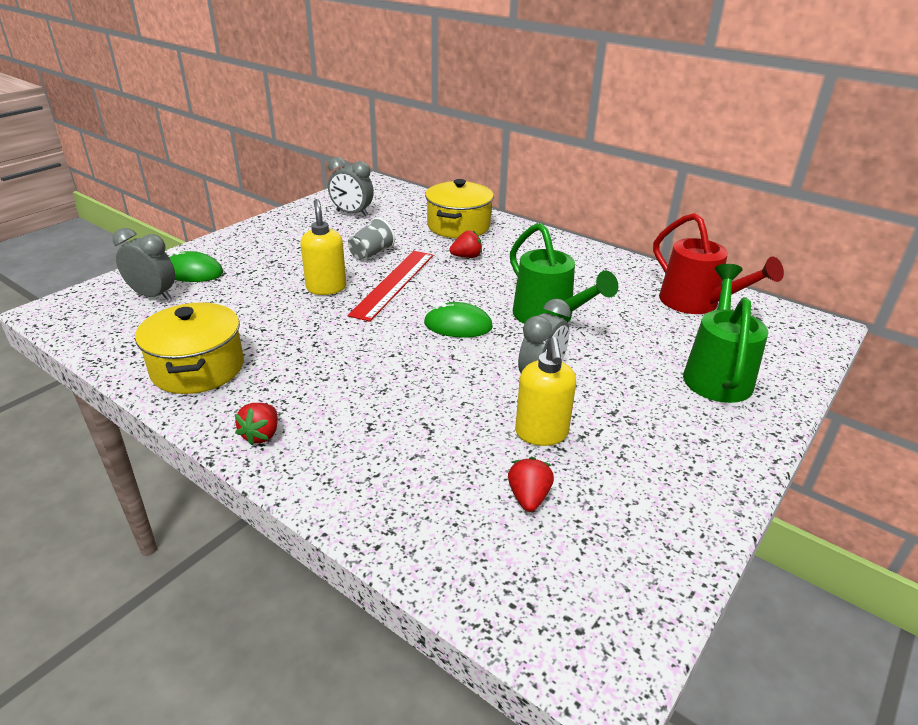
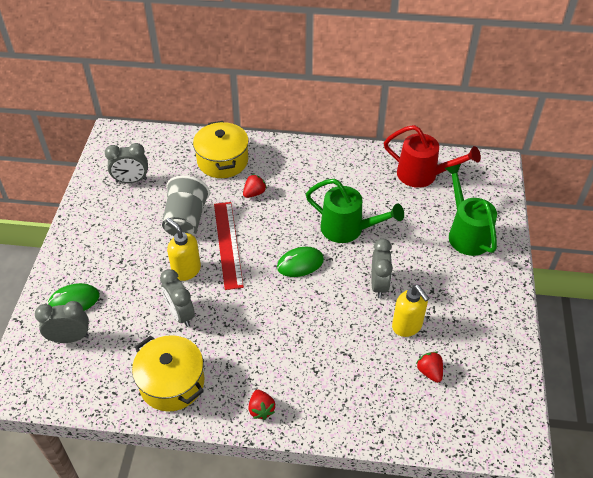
camera: 30 degrees left, 15 degrees up
grey cup [348,217,395,261] -> grey cup [162,175,210,236], size x1.62
none -> grey clock [160,269,195,327]

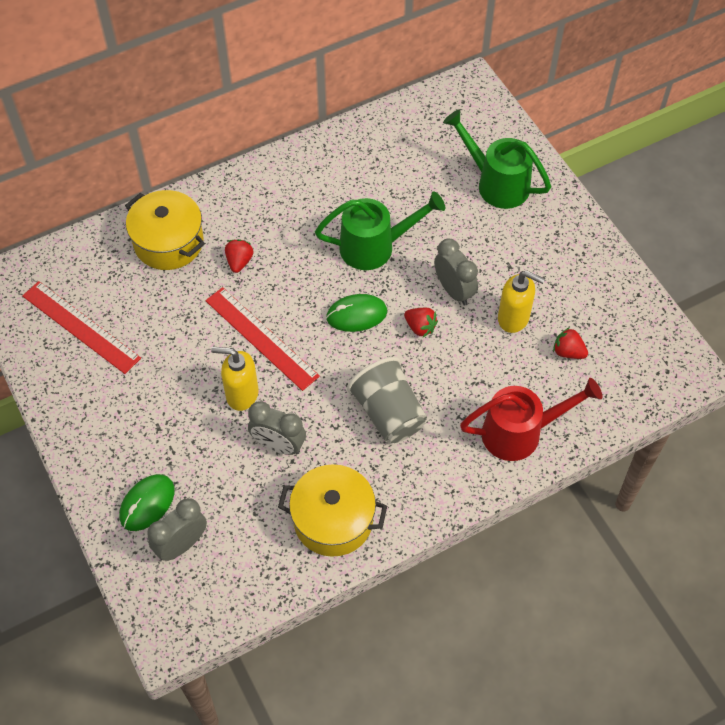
camera: 35 degrees left, 10 degrees up
grey clock [105,143,148,183] -> red ruler [22,281,141,374]
grey cup [162,175,210,236] -> grey cup moved to [347,357,427,443]
red strawberry [249,390,275,420] -> red strawberry moved to [404,308,438,337]
green mouse [277,247,324,277] -> green mouse turned 45 degrees clockwise [326,294,387,332]
red watering can [384,125,481,188] -> red watering can moved to [460,378,603,461]

